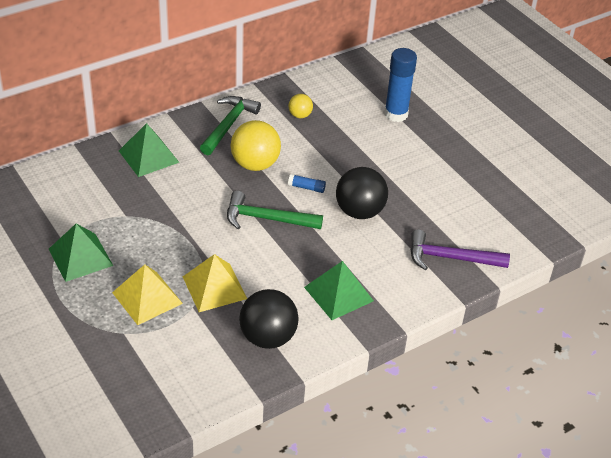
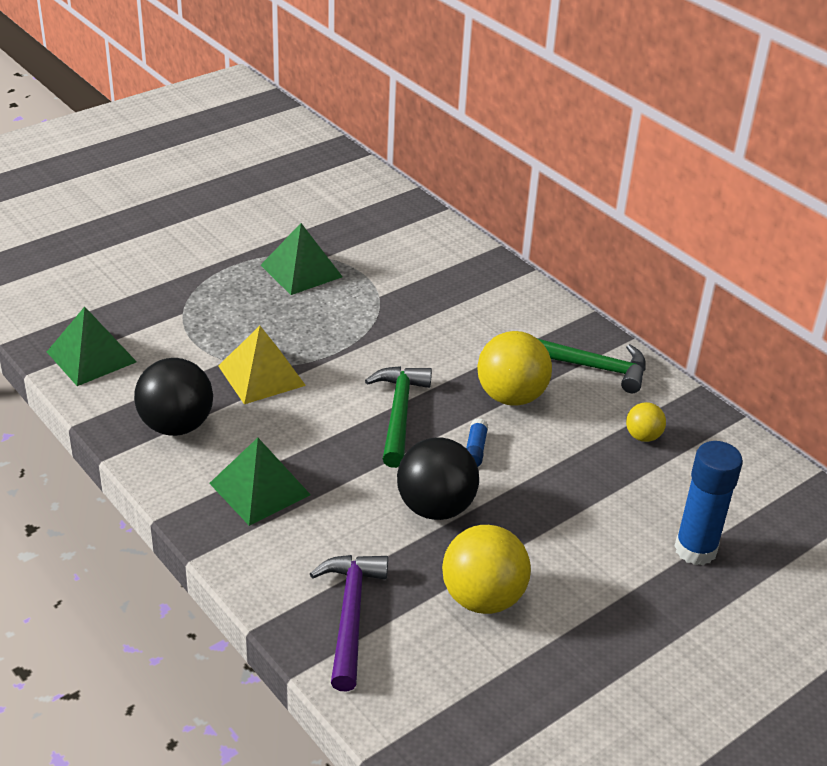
camera: 85 degrees right, 5 degrees down
yellow pyramid [112,264,183,325] -> none
green pyramid [119,123,180,177] -> green pyramid moved to [47,307,137,386]
none -> yellow ball [442,525,531,614]

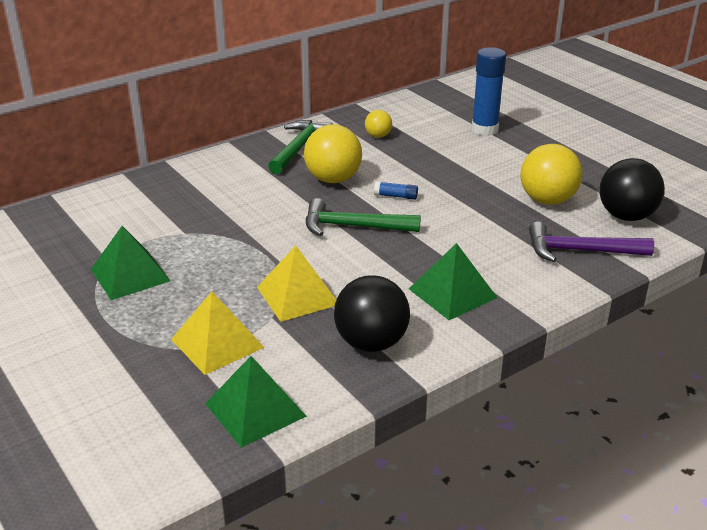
camera: 85 degrees left, 5 degrees down
black ball [397,437,479,520] -> black ball moved to [600,158,665,221]
none -> yellow pyramid [171,291,265,375]

